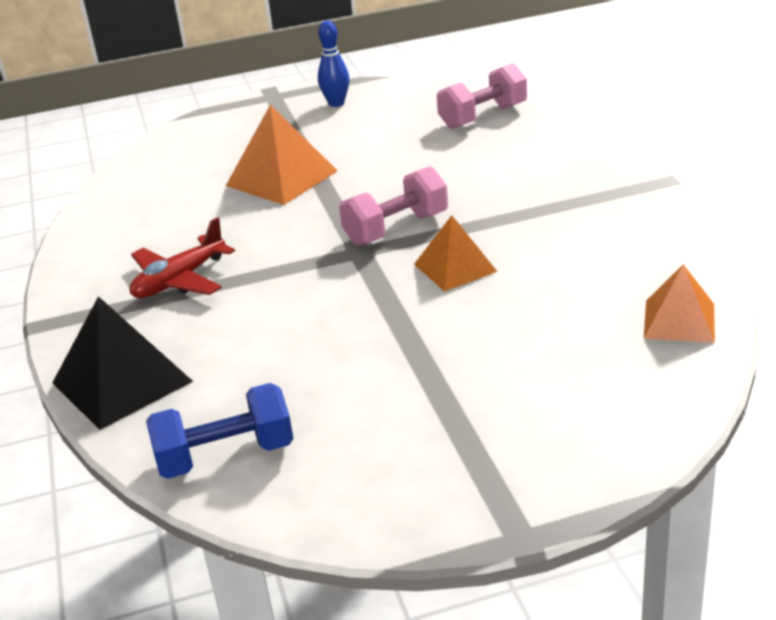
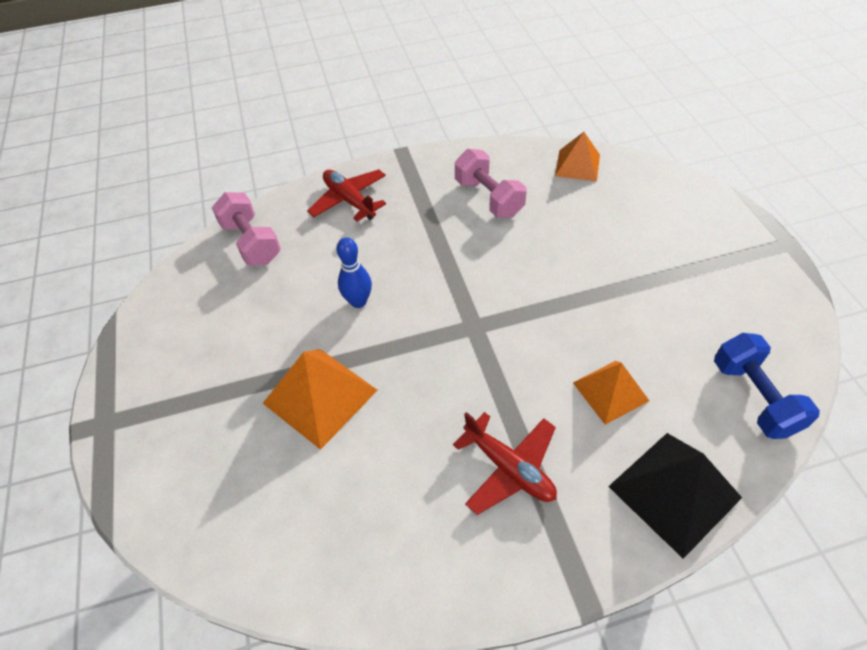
camera: 90 degrees left, 20 degrees up
blue bowling pin [318,21,350,107] -> blue bowling pin moved to [337,237,372,308]
pink dumbbell [339,166,448,246] -> pink dumbbell moved to [455,149,527,218]
orange pyramid [414,215,498,291] -> orange pyramid moved to [573,361,649,425]
none -> red plane [307,169,386,222]

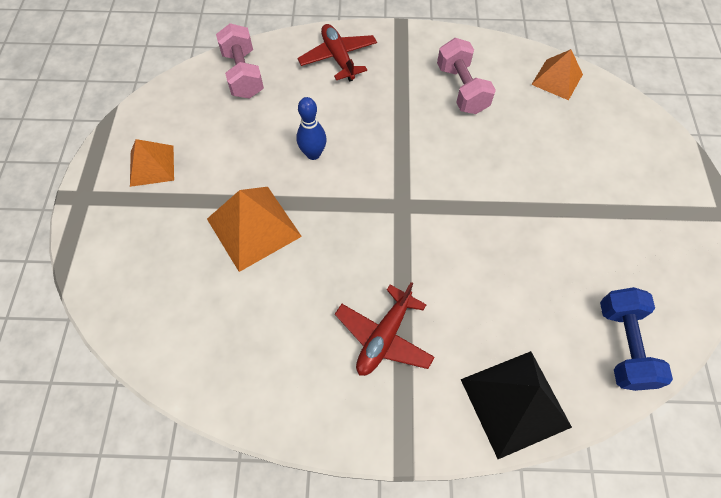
camera: 15 degrees right, 10 degrees up
red plane [453,412,557,515] -> red plane turned 60 degrees clockwise [335,282,435,376]
orange pyramid [573,361,649,425] -> orange pyramid moved to [130,139,174,187]

